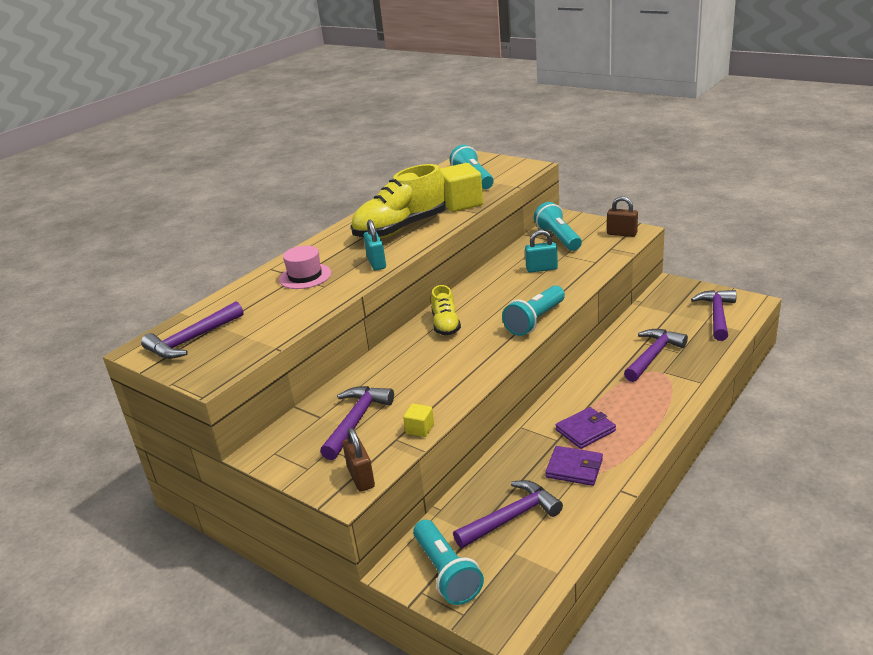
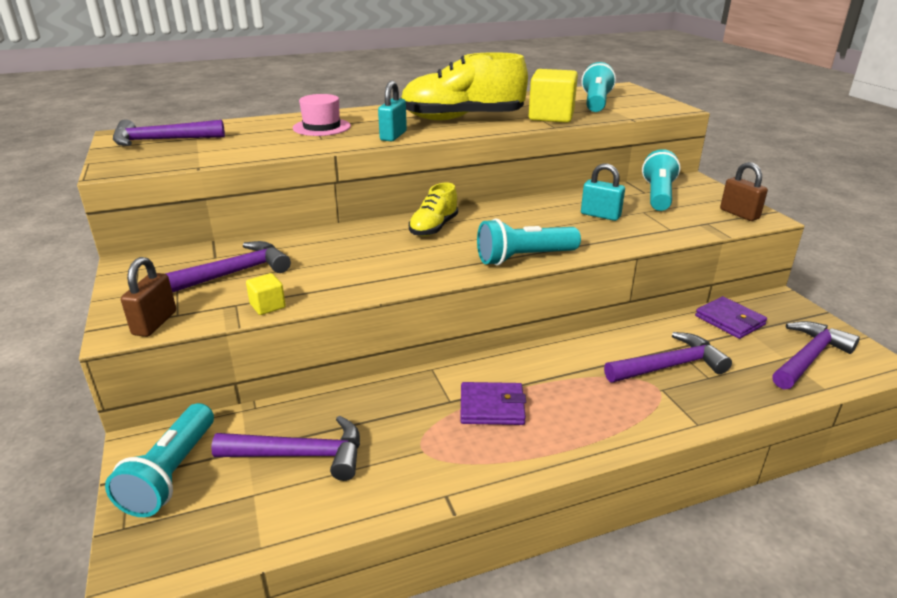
camera: 30 degrees right, 0 degrees up
purple wallet [545,446,603,486] -> purple wallet moved to [695,296,767,339]

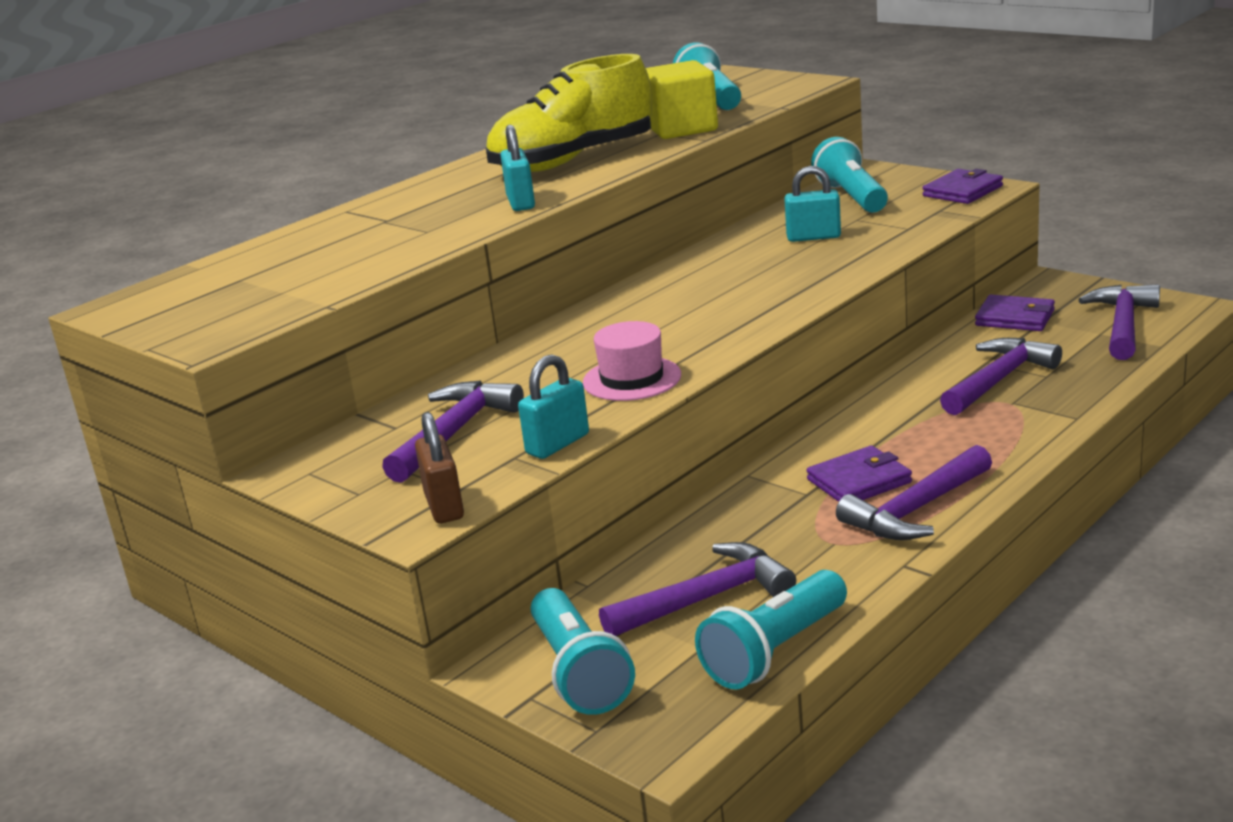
camera: 25 degrees left, 5 degrees down
purple hammer [113,119,225,146] -> purple hammer moved to [836,445,992,540]
yellow cube [246,273,286,315] -> turquoise padlock [518,354,589,459]
pink hat [293,94,351,136] -> pink hat moved to [583,321,681,401]
yellow shoe [409,182,458,236] -> none
turquoise flashlight [477,218,581,266] -> turquoise flashlight moved to [695,570,847,690]
brown padlock [720,162,768,221] -> purple wallet [923,169,1003,204]

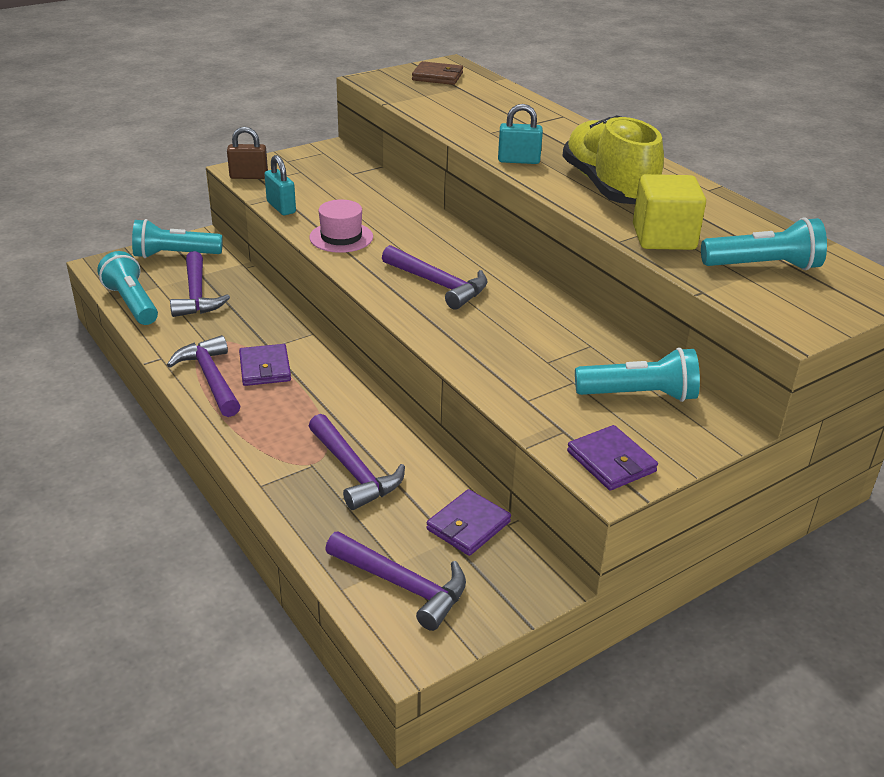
camera: 100 degrees right, 10 degrees up
purple hammer [382,381,524,483] -> purple hammer moved to [382,245,487,310]
turquoise padlock [784,166,841,242] -> none
none -> brown wallet [412,61,463,85]

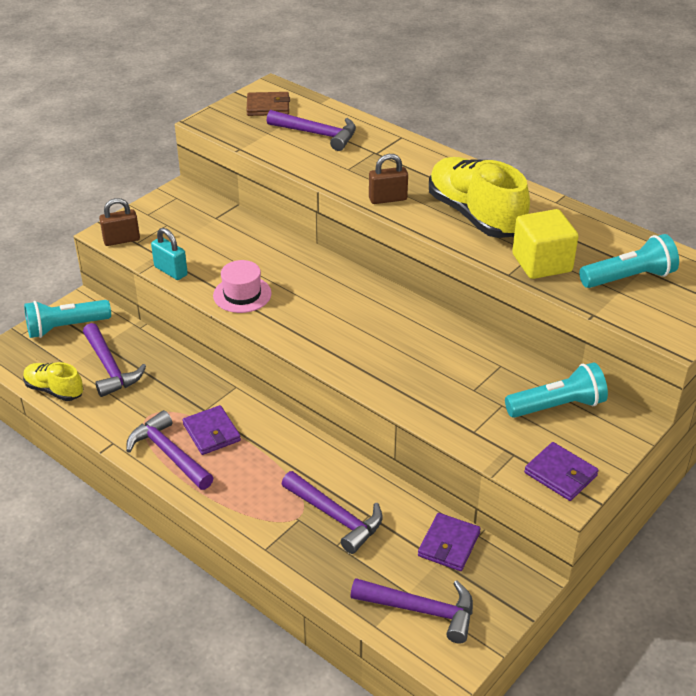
camera: 15 degrees left, 5 degrees up
turquoise flashlight [97,251,158,325] -> yellow shoe [23,362,83,401]
purple hammer [382,245,487,310] -> purple hammer moved to [266,110,356,151]
turquoise padlock [498,104,543,164] -> brown padlock [369,154,408,204]

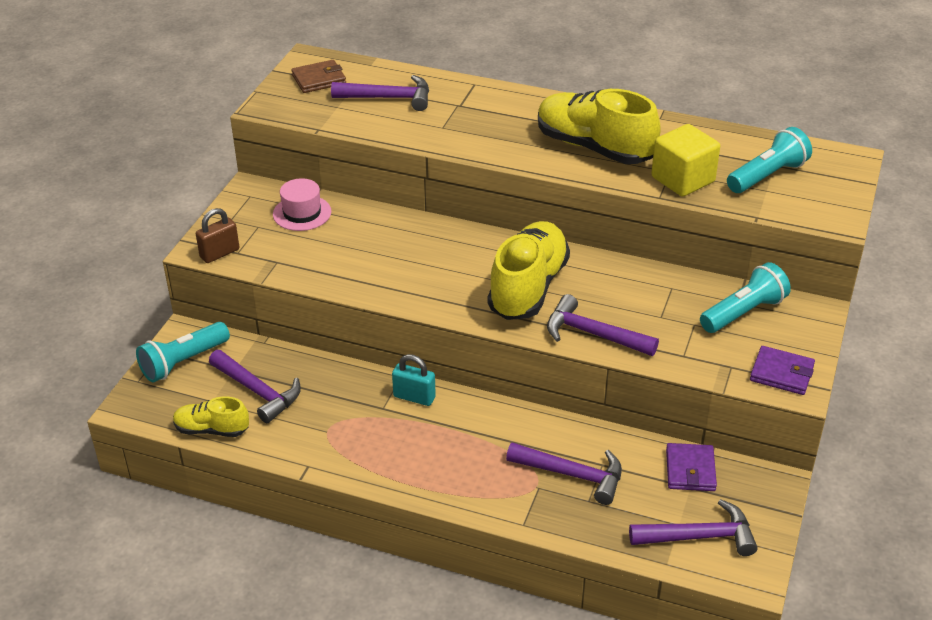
camera: 20 degrees left, 0 degrees up
purple hammer [126,410,213,490] -> purple hammer moved to [547,294,659,356]
turquoise padlock [151,228,188,280] -> turquoise padlock moved to [392,354,436,406]
purple wallet [183,405,241,455] -> none
pink hat [213,260,272,313] -> pink hat moved to [273,178,332,231]
brown padlock [369,154,408,204] -> none
none -> yellow shoe [488,221,570,320]

